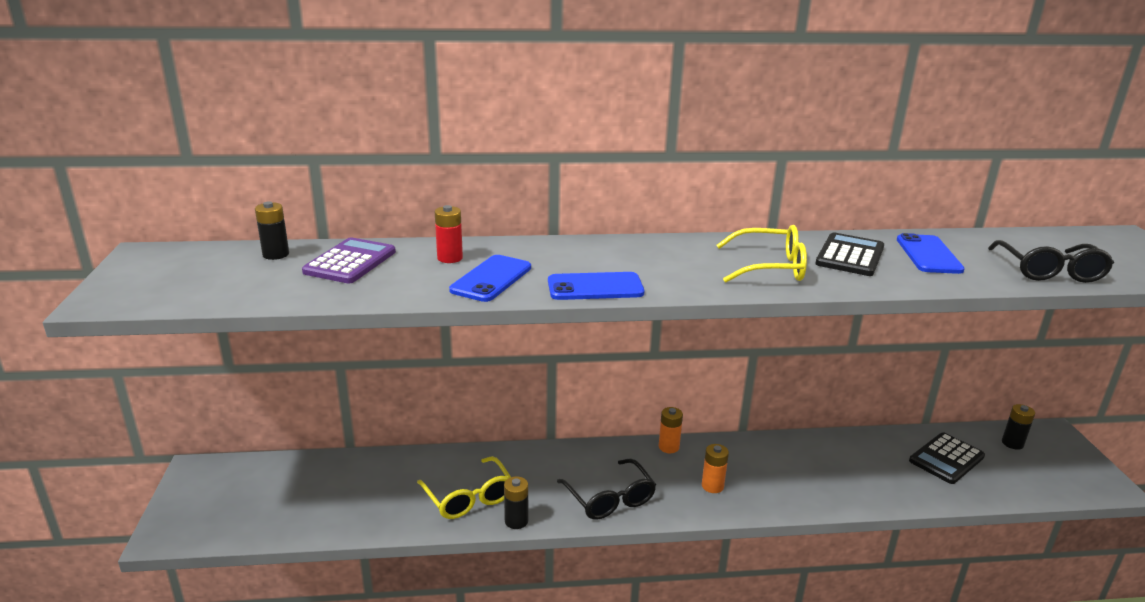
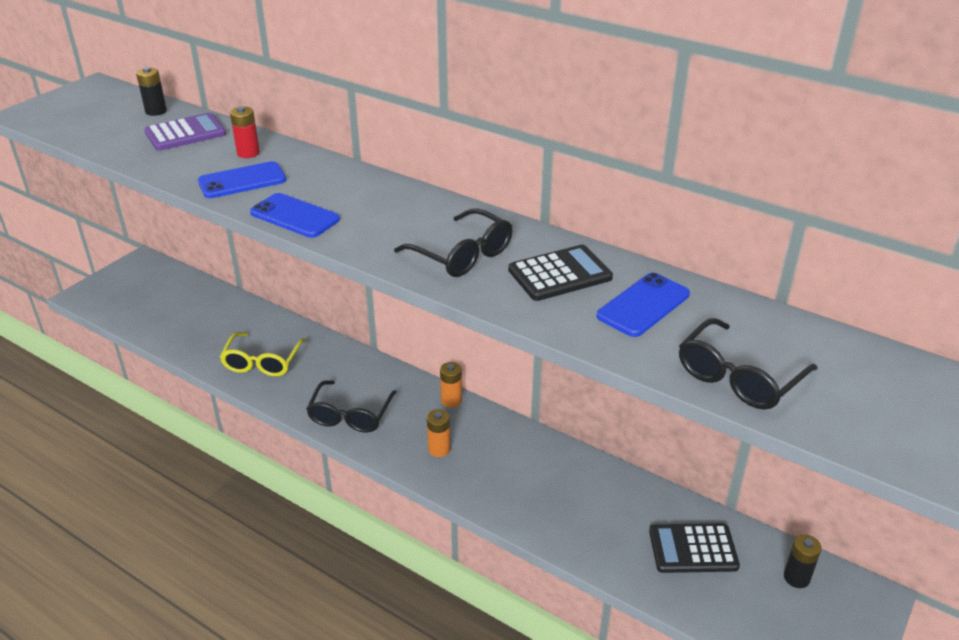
camera: 40 degrees right, 10 degrees up
black battery [504,476,528,529] -> none
yellow glasses [717,225,807,282] -> black glasses [394,208,512,277]

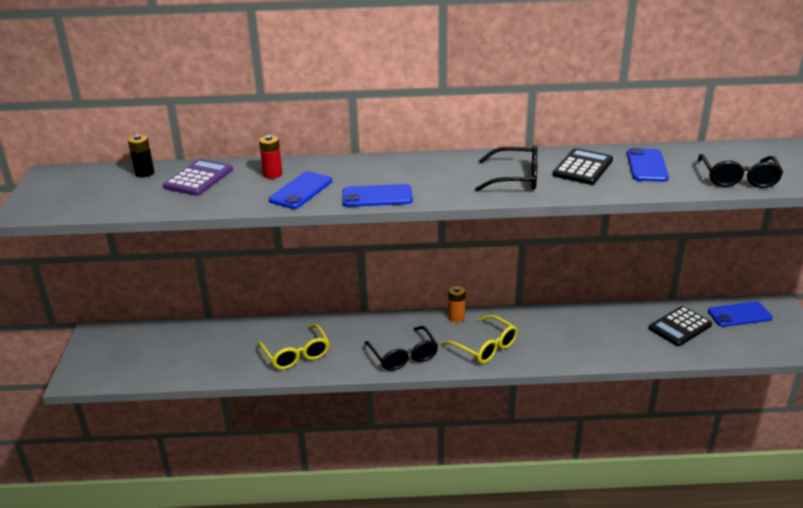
camera: 35 degrees left, 5 degrees down
orange battery [427,409,451,457] -> yellow glasses [441,315,518,364]
black battery [784,534,822,588] -> blue phone [708,302,773,327]

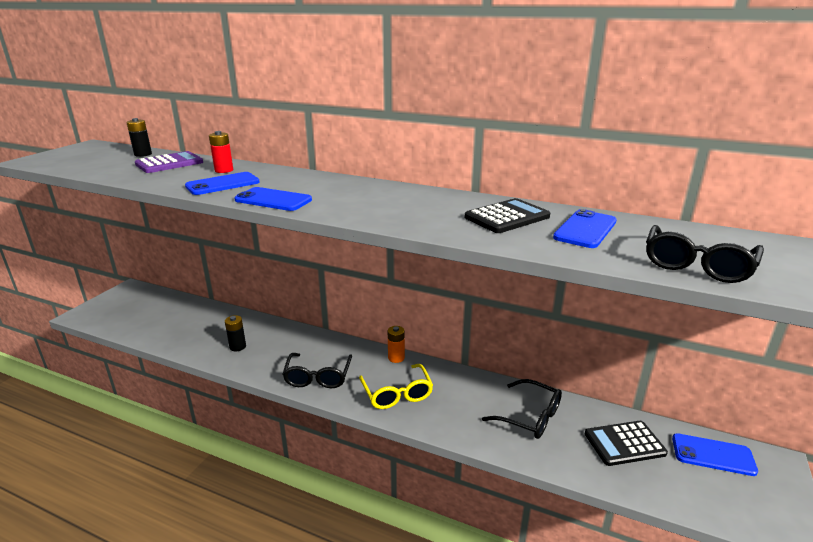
camera: 25 degrees right, 5 degrees down
yellow glasses [258,324,330,370] -> black battery [225,315,246,351]
black glasses [475,145,537,191] -> black glasses moved to [482,379,562,439]

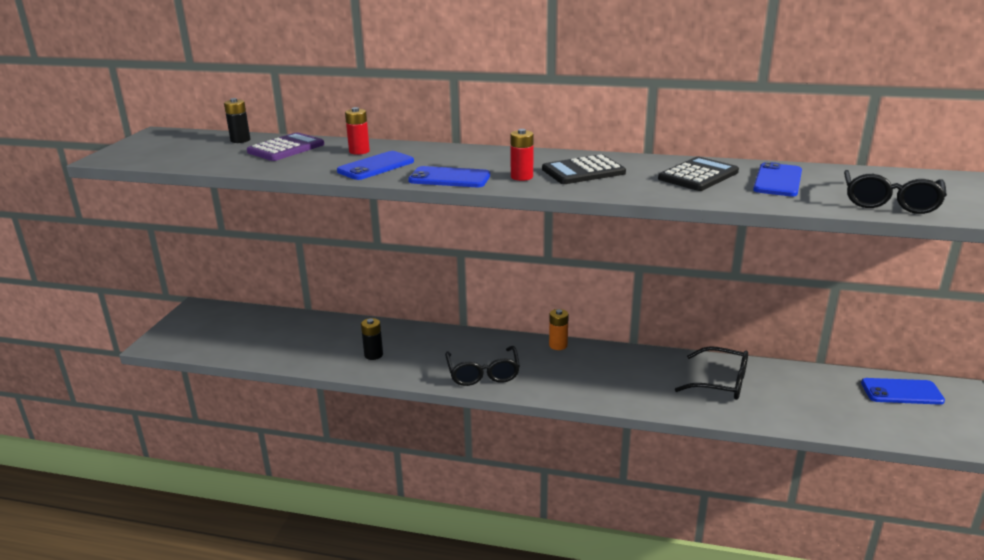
camera: 10 degrees left, 0 degrees up
yellow glasses [359,364,433,409] -> none
black calculator [585,421,668,466] -> black calculator moved to [542,154,626,184]
none -> red battery [510,129,534,181]

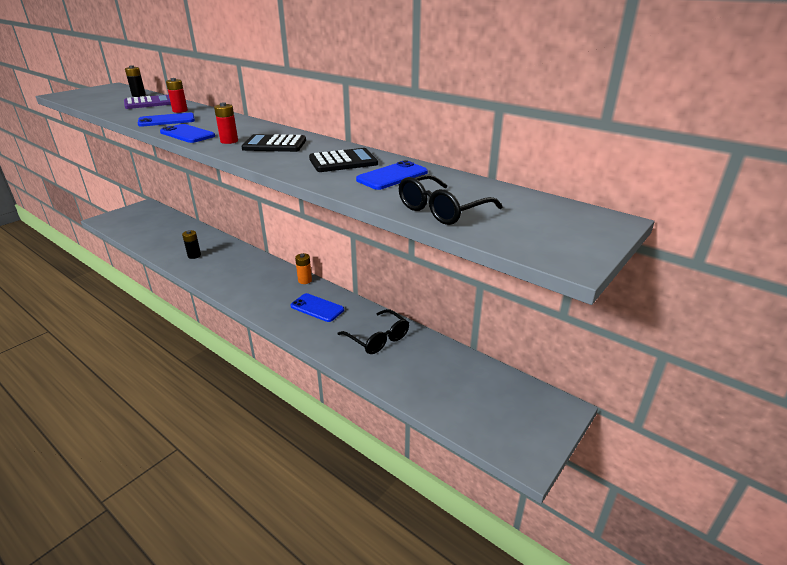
camera: 25 degrees right, 5 degrees up
black glasses [445,346,520,386] -> none
blue phone [861,378,945,405] -> blue phone moved to [290,293,344,322]

